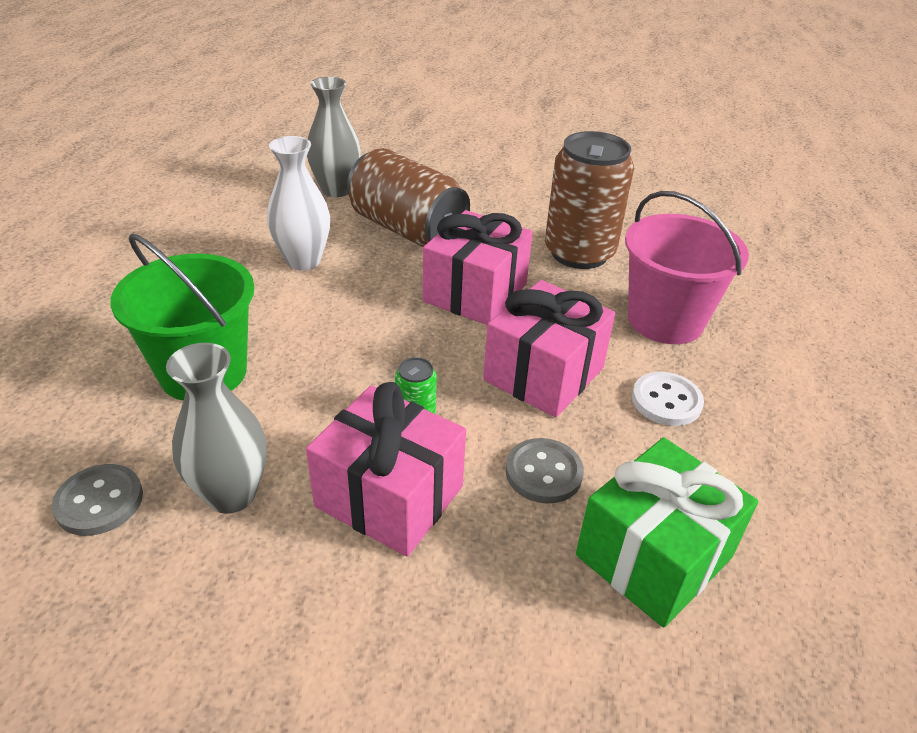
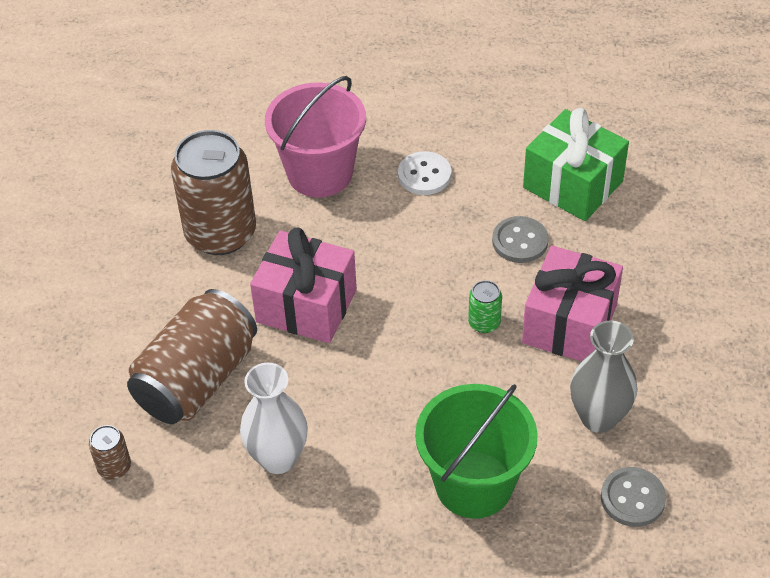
camera: 95 degrees left, 10 degrees up
grey vase [307,77,361,197] -> brown can [89,425,131,479]
pink gift [483,280,615,417] -> none

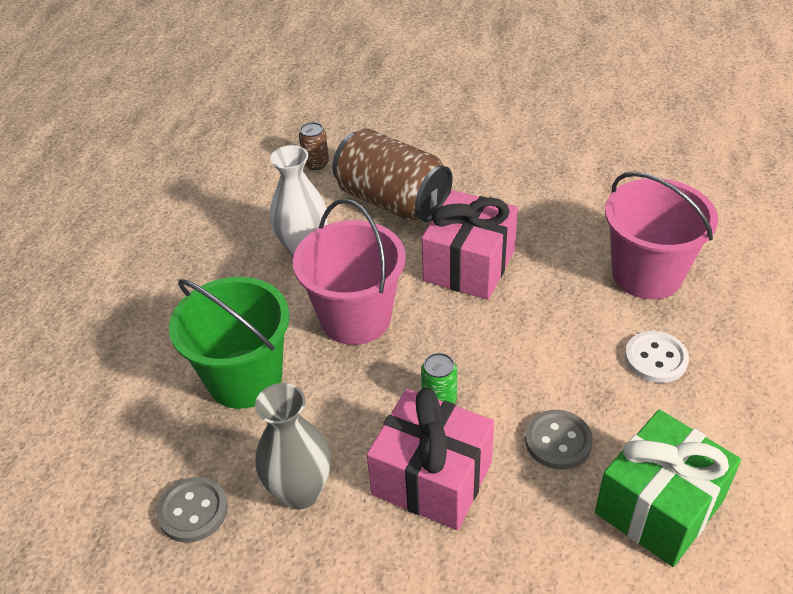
camera: 95 degrees right, 5 degrees down
brown can [171,130,256,255] -> none
none -> pink bucket [293,198,406,345]

